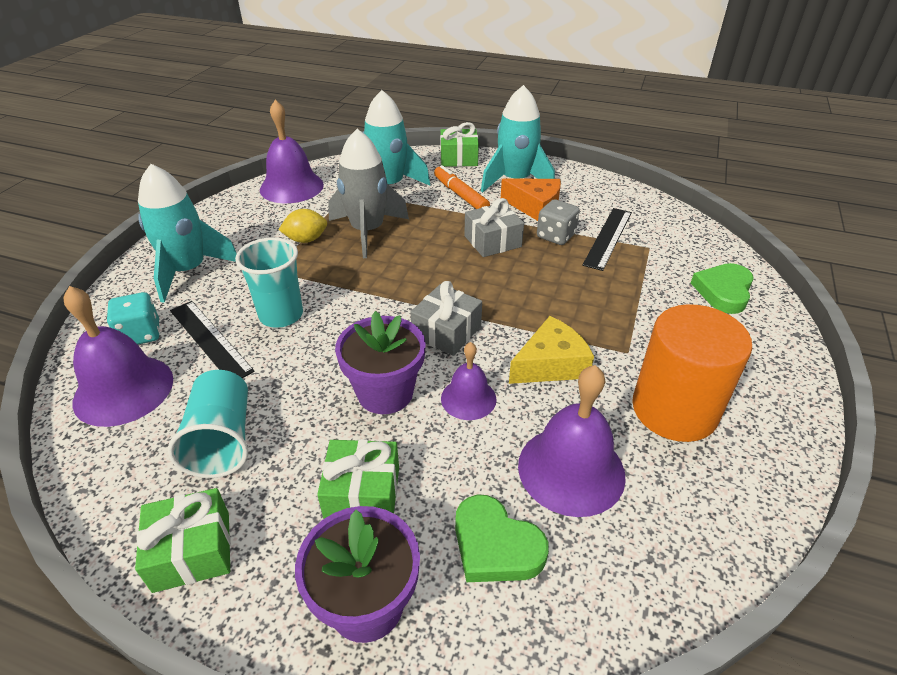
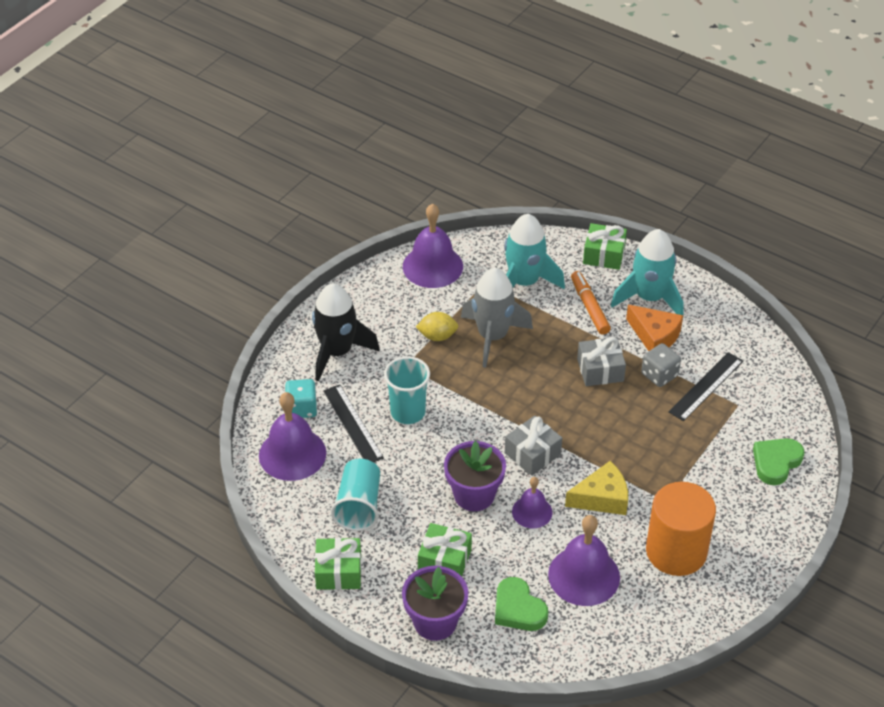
camera: 15 degrees right, 5 degrees up
turquoise rocket [138,164,237,303] -> black rocket [312,283,380,382]

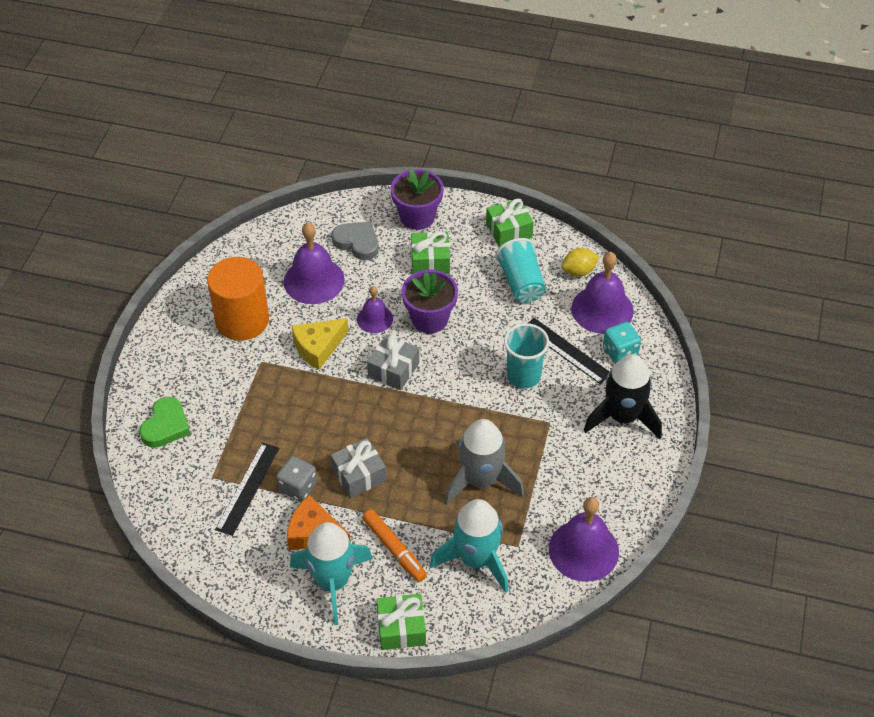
camera: 160 degrees right, 5 degrees up
yellow lemon [416,312,458,341] -> yellow lemon moved to [562,248,599,277]
green heart [495,577,548,631] -> grey heart [332,221,379,260]

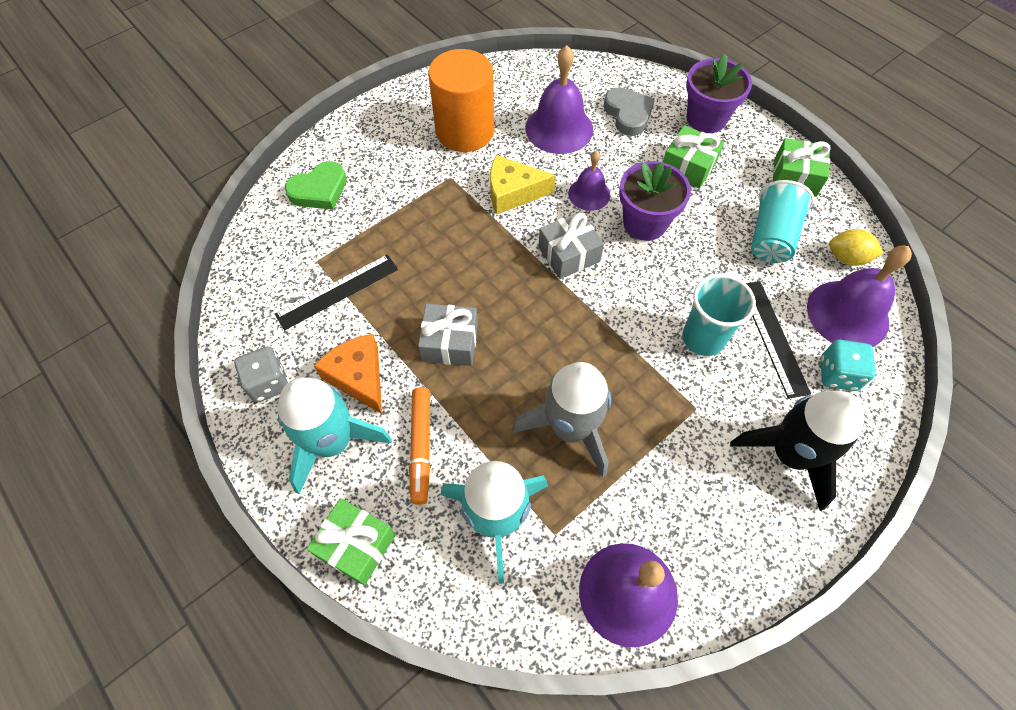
camera: 35 degrees right, 10 degrees up
grey dice [276,456,317,502] -> grey dice moved to [234,346,289,402]

